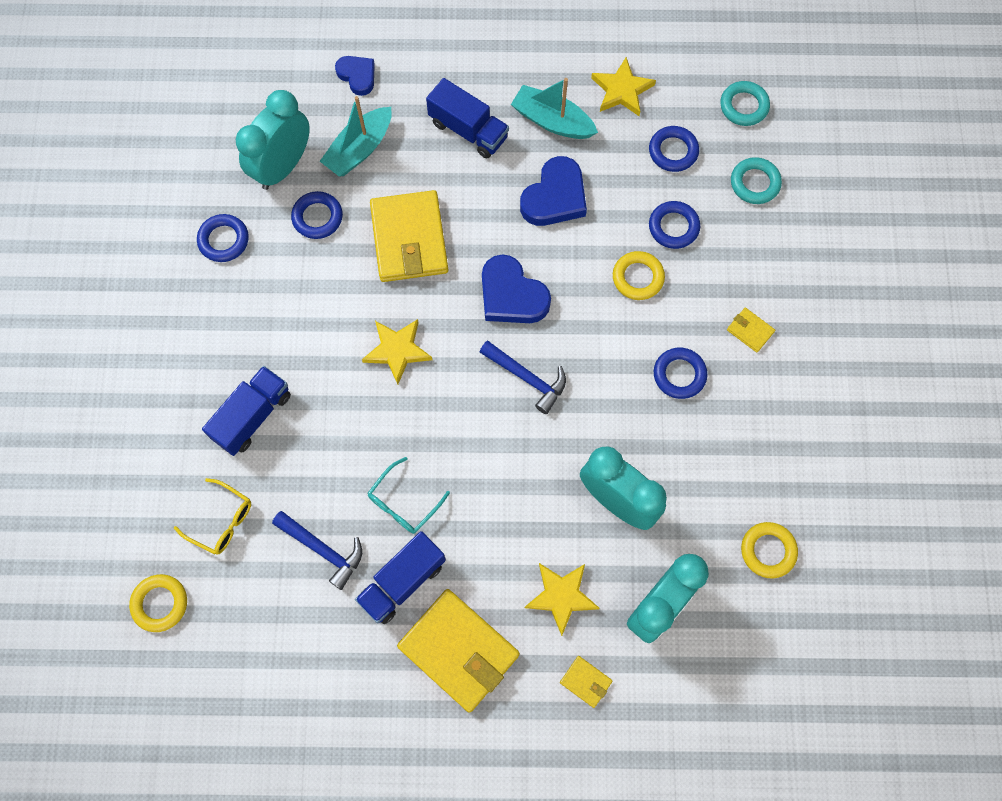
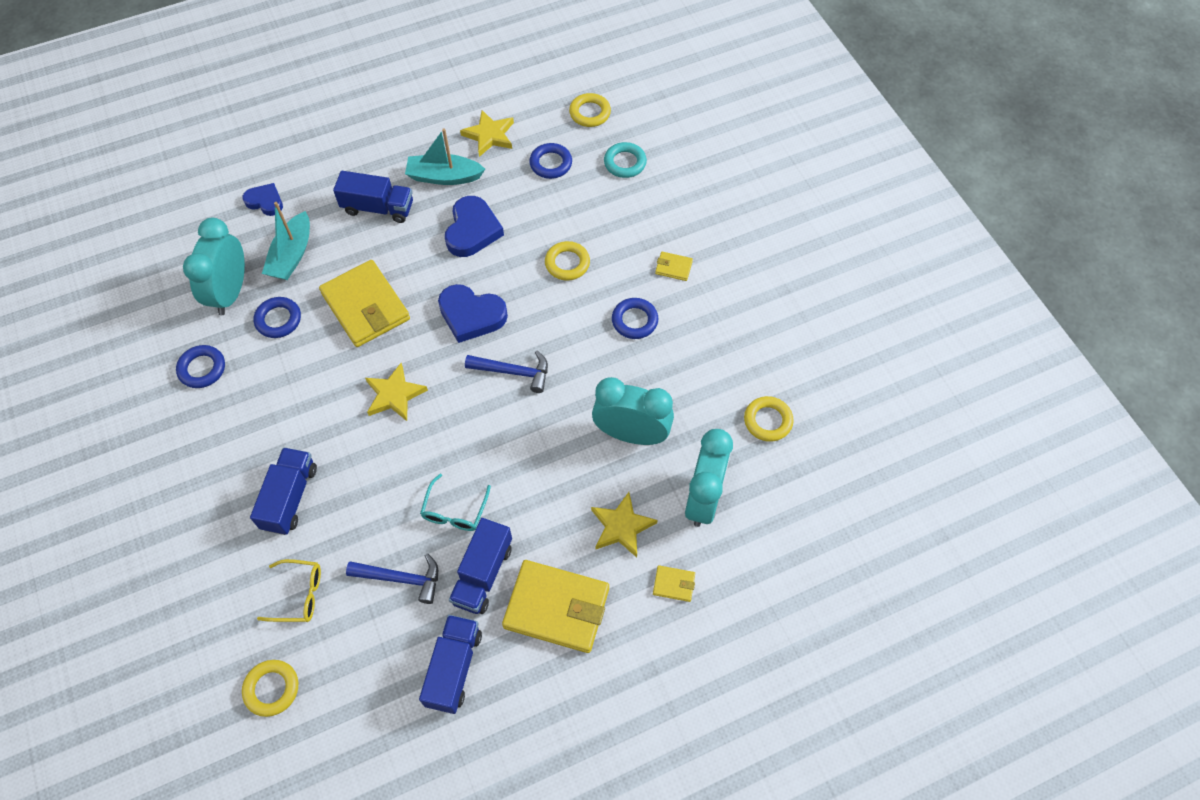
camera: 25 degrees left, 10 degrees down
blue ring [649,201,700,249] -> none
turquoise ring [720,81,770,126] -> yellow ring [569,93,611,127]
none -> blue truck [419,615,482,714]

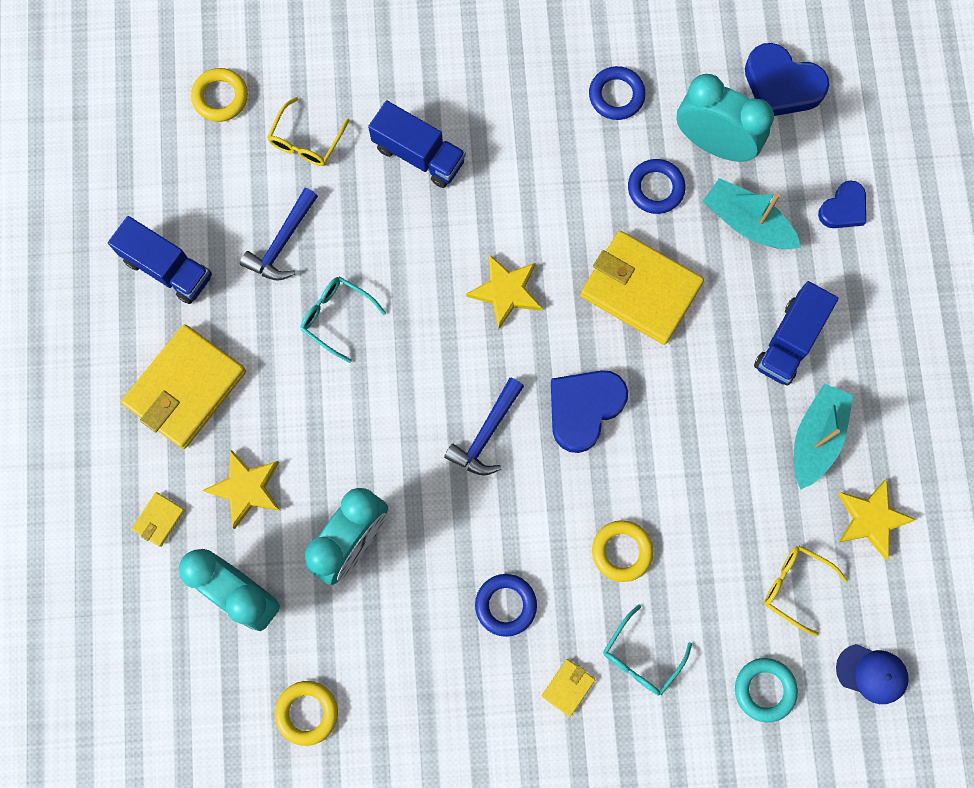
camera: 110 degrees right, 15 degrees up
yellow wallet [319,260,410,347] -> yellow wallet turned 45 degrees clockwise [581,231,704,345]
blue heart [445,196,504,257] -> blue heart moved to [745,43,829,116]
blue truck [449,518,512,614] -> none
blue ring [529,143,572,179] -> yellow glasses [764,546,847,636]
yellow ring [569,93,611,127] -> blue cap [836,644,909,704]
none -> turquoise glasses [603,604,692,695]

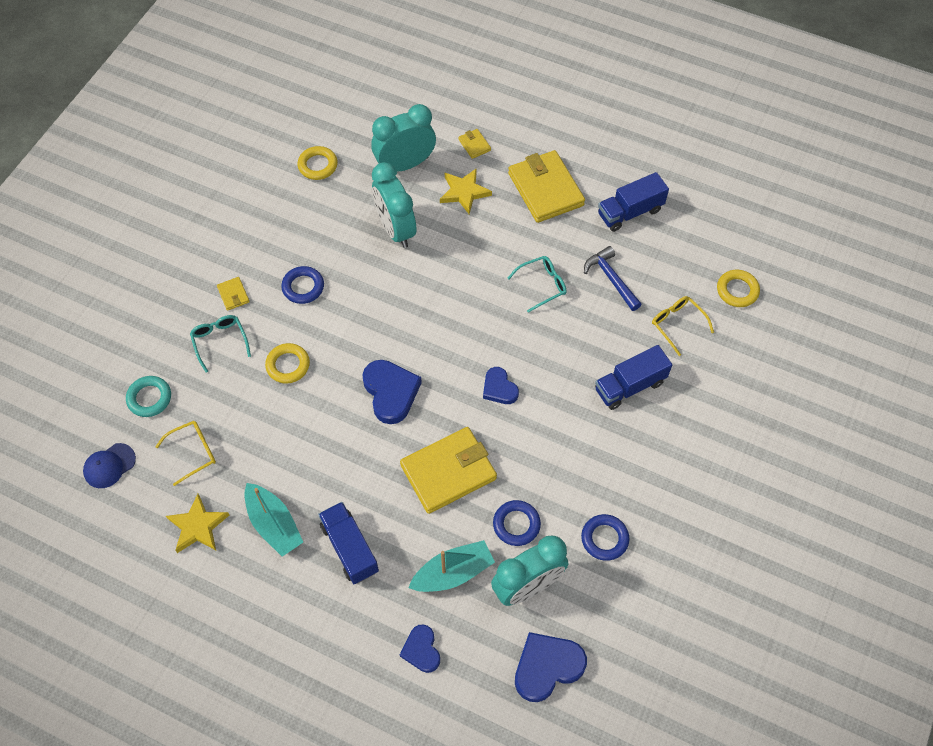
camera: 120 degrees right, 15 degrees down
blue hammer [444,378,524,475] -> none
yellow star [466,254,542,329] -> blue heart [483,367,519,404]

